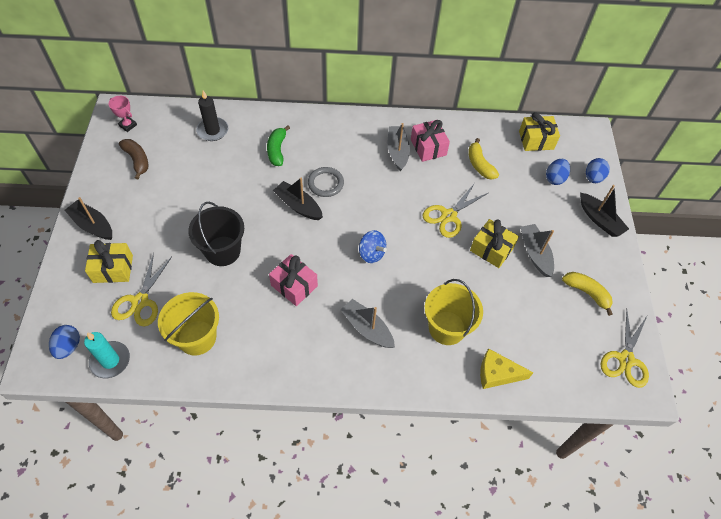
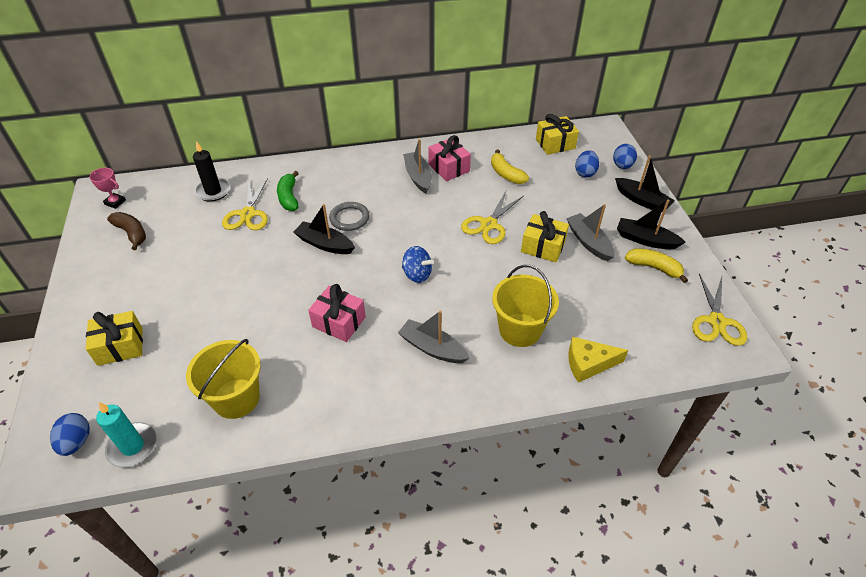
camera: 10 degrees left, 10 degrees down
black boat [65,197,112,240] -> black boat moved to [617,199,686,249]
yellow scissors [111,253,172,326] -> yellow scissors moved to [222,178,268,230]
black bucket [188,202,244,266] -> none

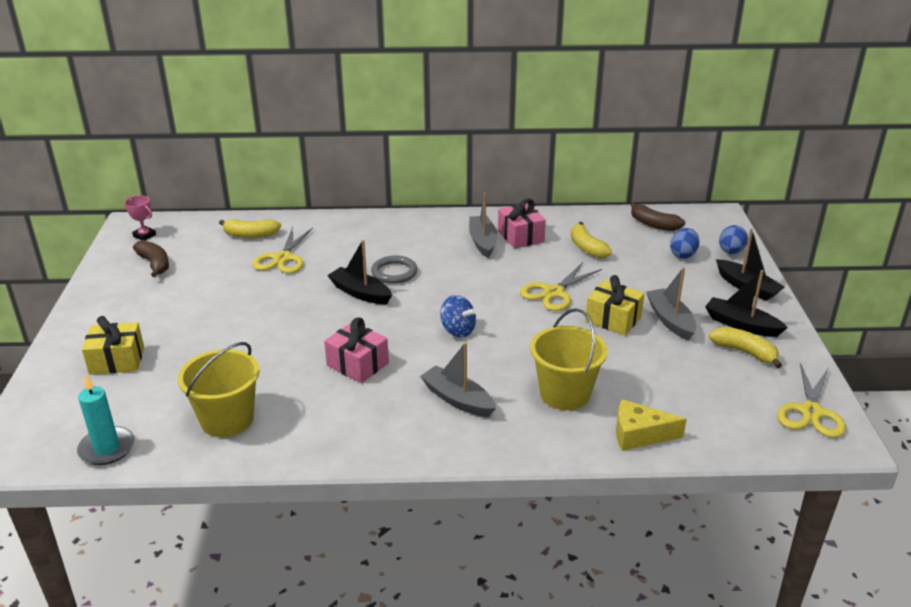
camera: 10 degrees right, 15 degrees down
blue egg [50,413,89,456] -> none
black candle [193,141,231,202] -> yellow banana [219,219,281,238]
green banana [277,171,299,211] -> none
yellow gift [536,114,579,155] -> brown banana [630,202,685,231]

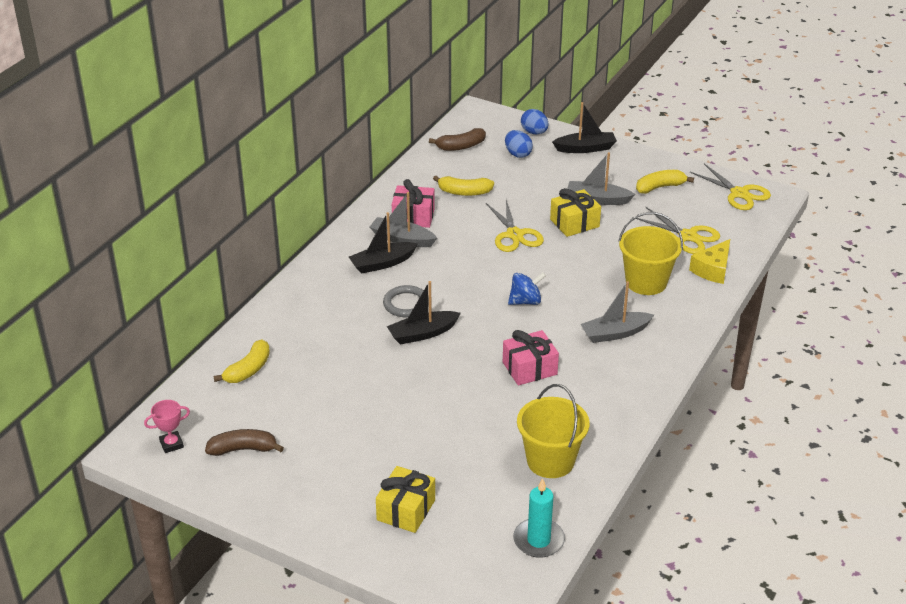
camera: 60 degrees left, 5 degrees up
yellow scissors [252,227,313,273] -> yellow scissors moved to [636,206,720,254]
black boat [705,270,788,337] -> black boat moved to [349,212,418,274]

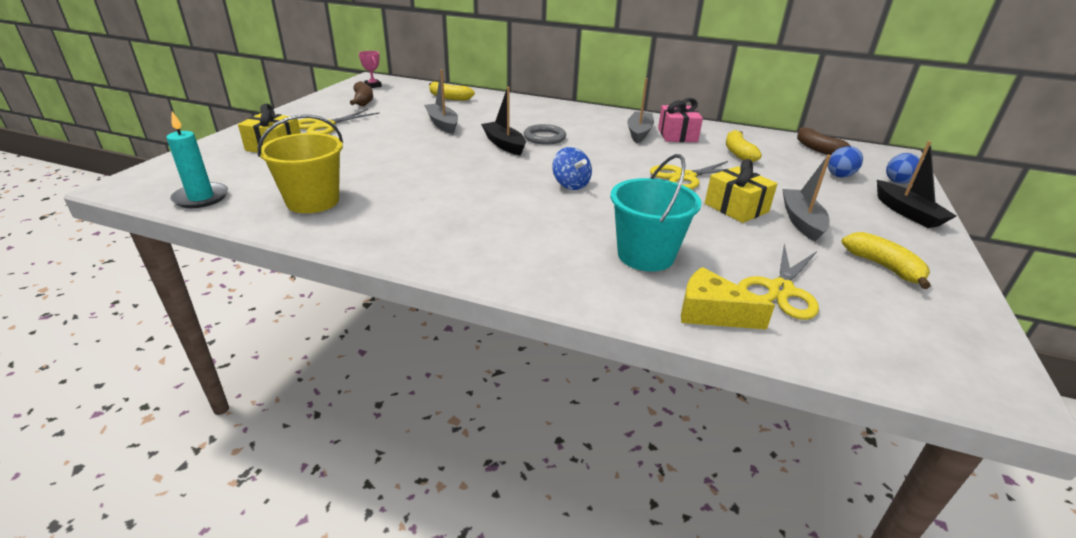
camera: 80 degrees right, 5 degrees down
black boat [349,212,418,274] -> none
pink gift [503,330,559,386] -> none
grey boat [580,281,654,343] -> grey boat moved to [424,69,458,134]
yellow bucket [618,212,683,295] -> turquoise bucket [610,154,702,271]
yellow scissors [690,164,771,210] -> yellow scissors moved to [298,109,380,134]

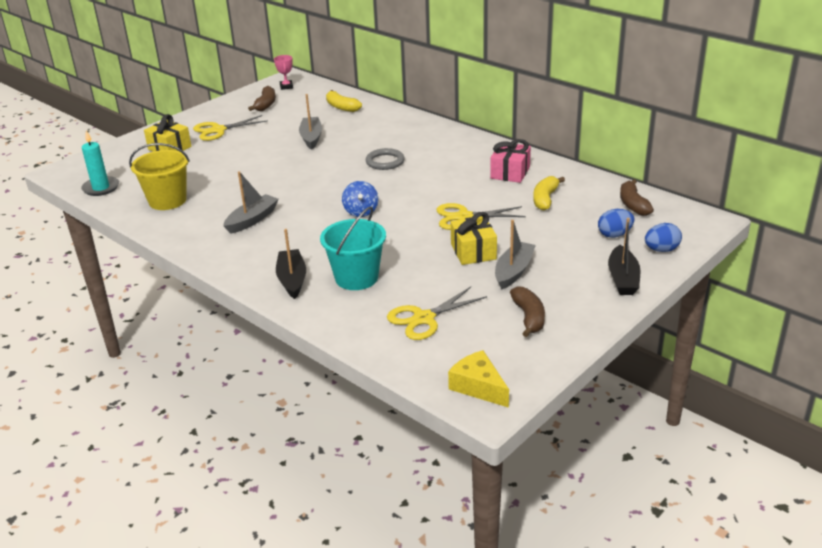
camera: 25 degrees right, 0 degrees up
black boat [481,87,526,156] -> black boat moved to [276,229,306,299]
grey boat [627,78,654,143] -> grey boat moved to [223,171,279,234]
yellow cheese [681,267,775,330] -> yellow cheese moved to [448,350,509,408]
yellow banana [841,232,931,289] -> brown banana [510,286,545,337]

